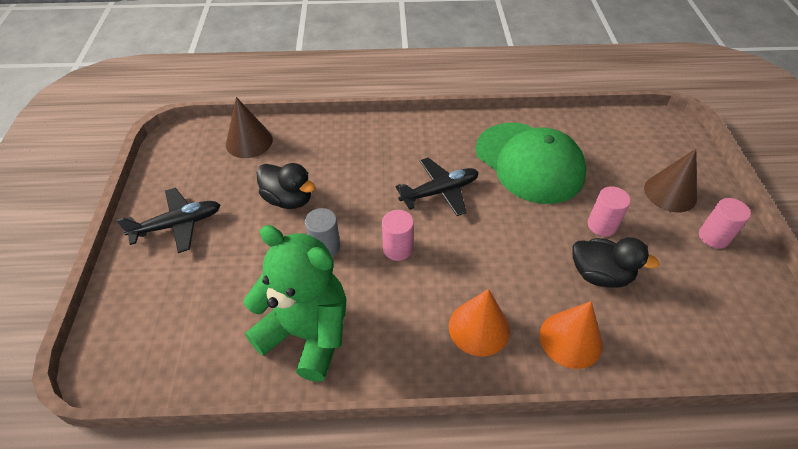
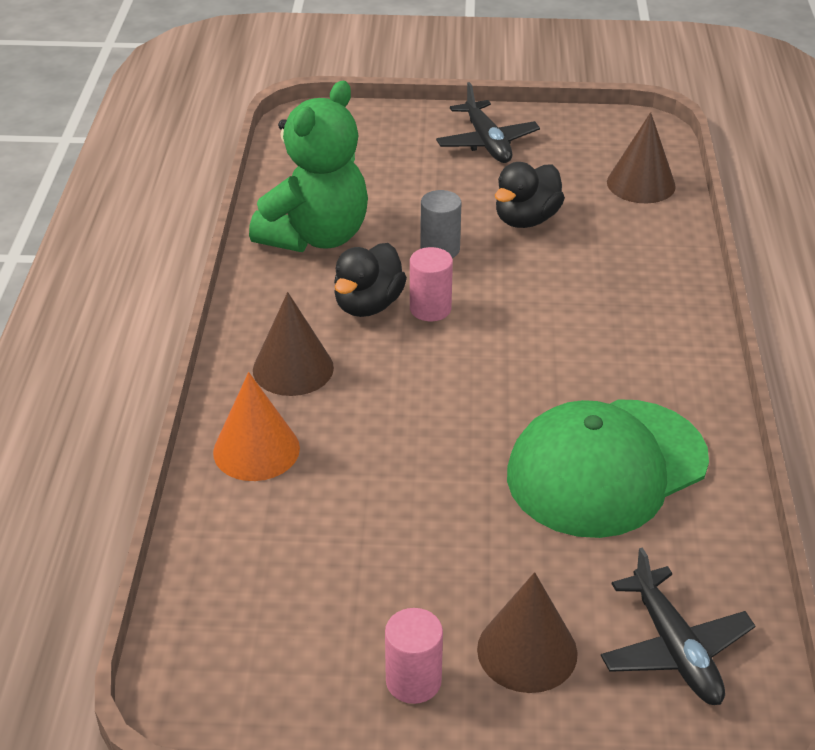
camera: 95 degrees right, 10 degrees down
black plane [395,158,479,216] -> black plane moved to [601,548,755,705]
orange cone [449,289,510,356] -> brown cone [253,292,334,396]
black duck [572,237,660,288] -> black duck moved to [334,243,407,317]
pink cylinder [588,186,631,237] -> none

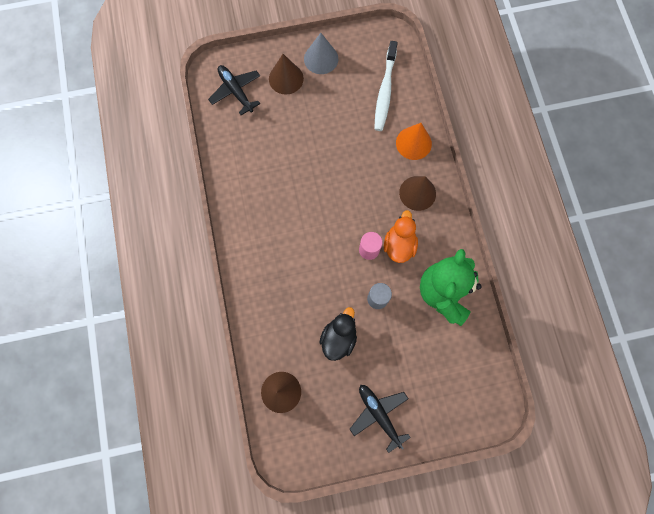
camera: 165 degrees right, 35 degrees up
black duck [334,243,407,317] -> orange duck [384,210,418,263]
pink cylinder [385,608,443,704] -> grey cone [304,33,338,74]
green cap [507,399,709,538] -> none
none -> white toothbrush [374,41,398,131]

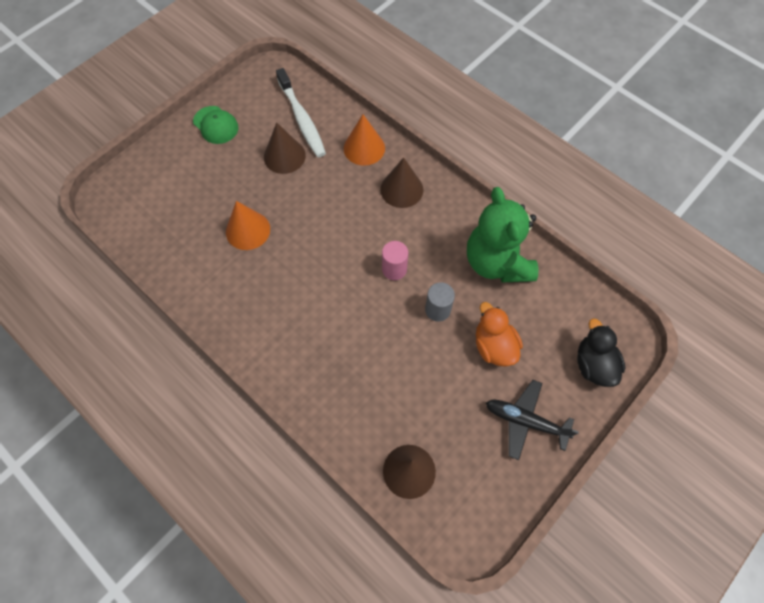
camera: 35 degrees left, 10 degrees down
black plane [208,65,260,115] -> none
brown cone [269,54,304,95] -> brown cone moved to [264,123,306,174]
grey cone [304,33,338,74] -> green cap [193,106,238,144]
black duck [319,307,357,361] -> black duck moved to [577,318,625,387]
orange duck [384,210,418,263] -> orange duck moved to [476,302,523,367]
none -> orange cone [226,201,270,250]

